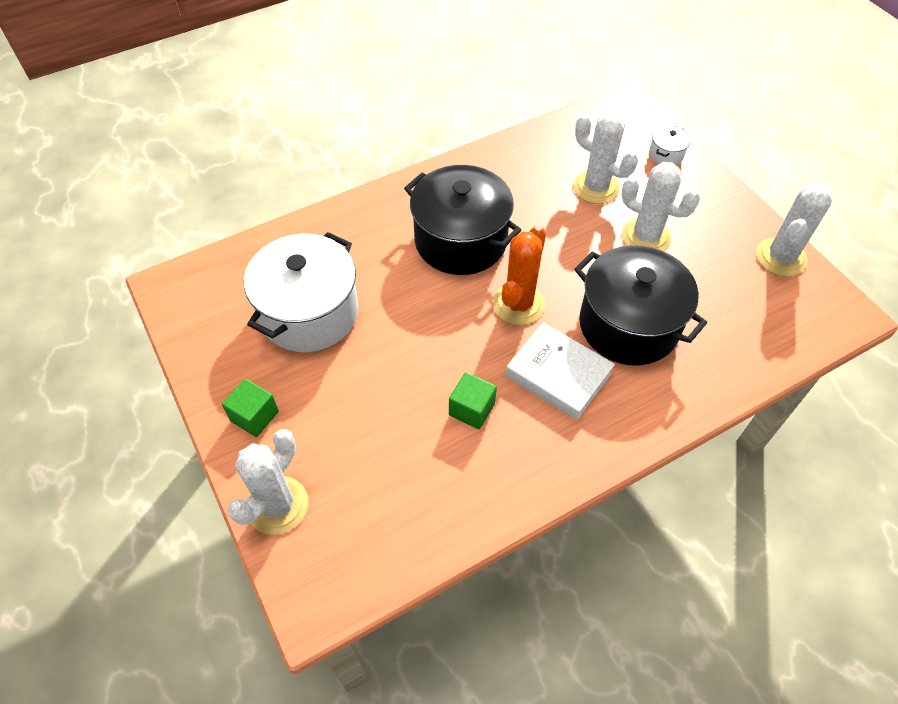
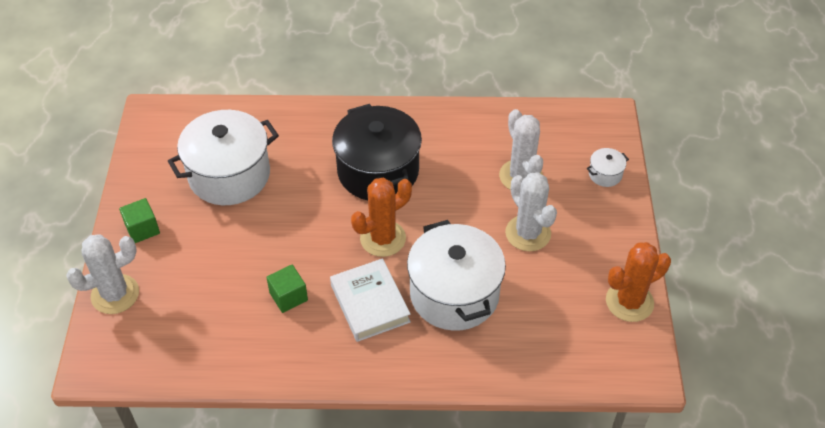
camera: 30 degrees right, 5 degrees down
black pot [574,245,707,365] -> white pot [407,220,506,331]
white cactus [756,183,832,277] -> orange cactus [606,242,671,322]

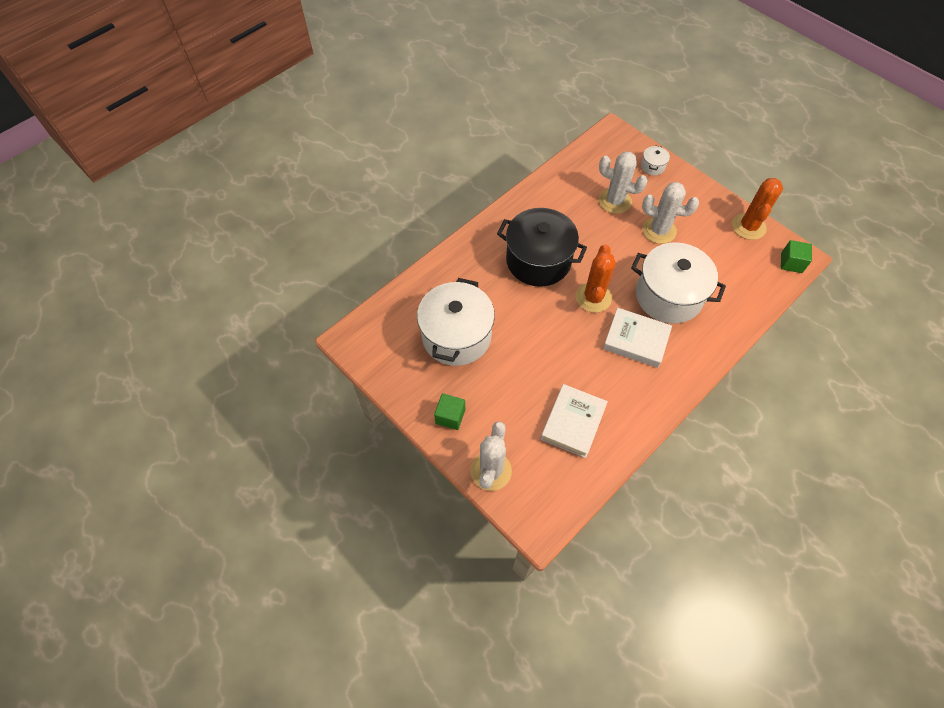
camera: 45 degrees left, 10 degrees up
green cube [266,265,308,313] -> green cube moved to [781,240,812,273]
none -> white book [541,384,608,458]

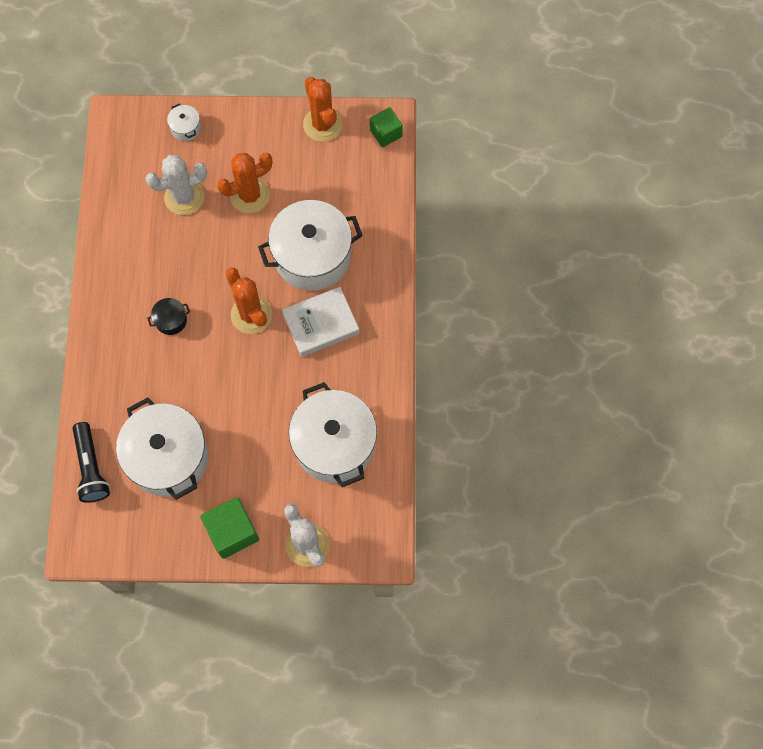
camera: 45 degrees left, 10 degrees up
green cube [434,393,465,430] -> green cube [200,497,259,559], size x1.53
black pot [497,208,587,287] -> black pot [147,298,190,335], size x0.41
white book [541,384,608,458] -> white pot [289,382,377,487]
white cactus [642,182,699,244] -> orange cactus [217,153,272,213]
none -> black flashlight [73,422,110,503]

